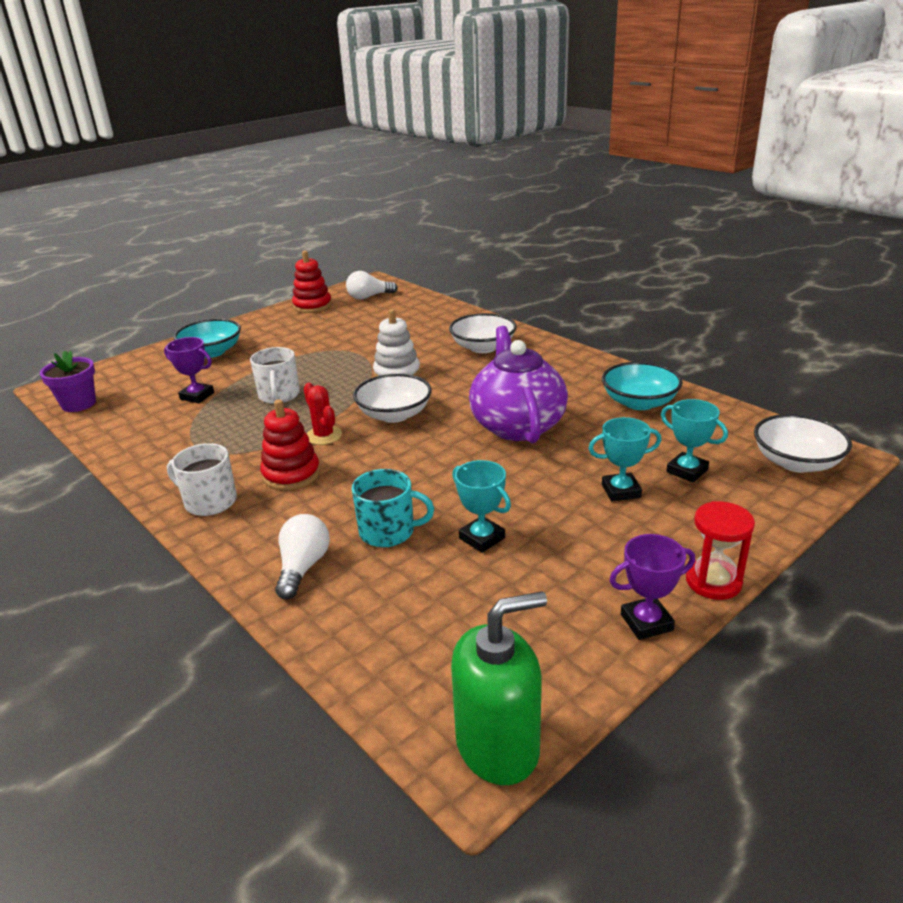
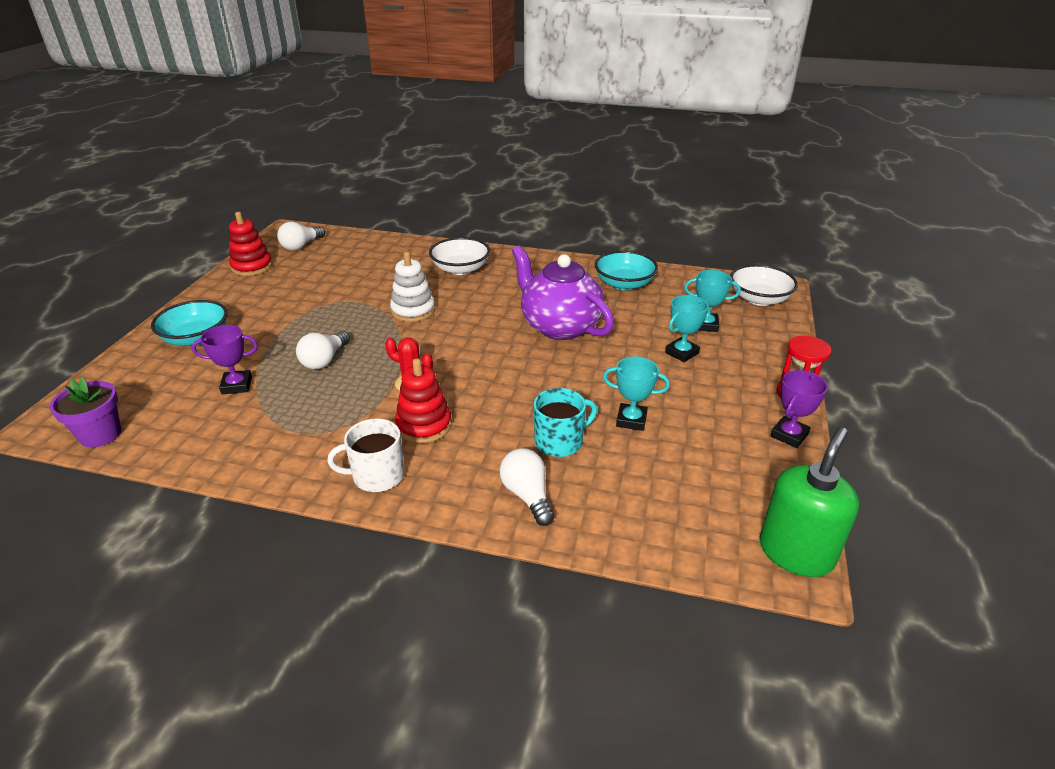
camera: 35 degrees left, 5 degrees up
white mug [250,347,300,404] -> white light bulb [296,331,350,369]
white bowl [353,374,432,423] -> none

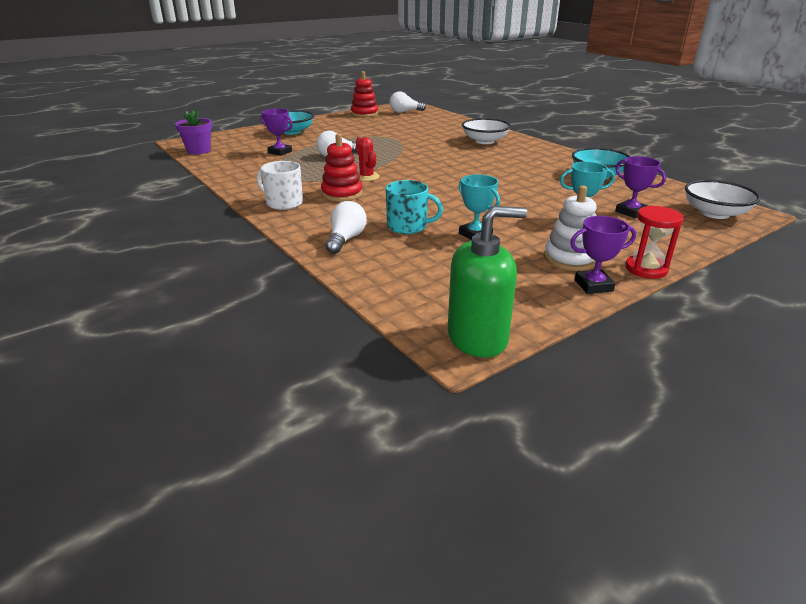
camera: 40 degrees right, 5 degrees down
white stacking toy [390,252,435,322] -> white stacking toy moved to [544,186,597,271]
purple teapot [512,246,614,340] -> none
turquoise trophy [684,270,741,332] -> purple trophy [615,156,666,218]

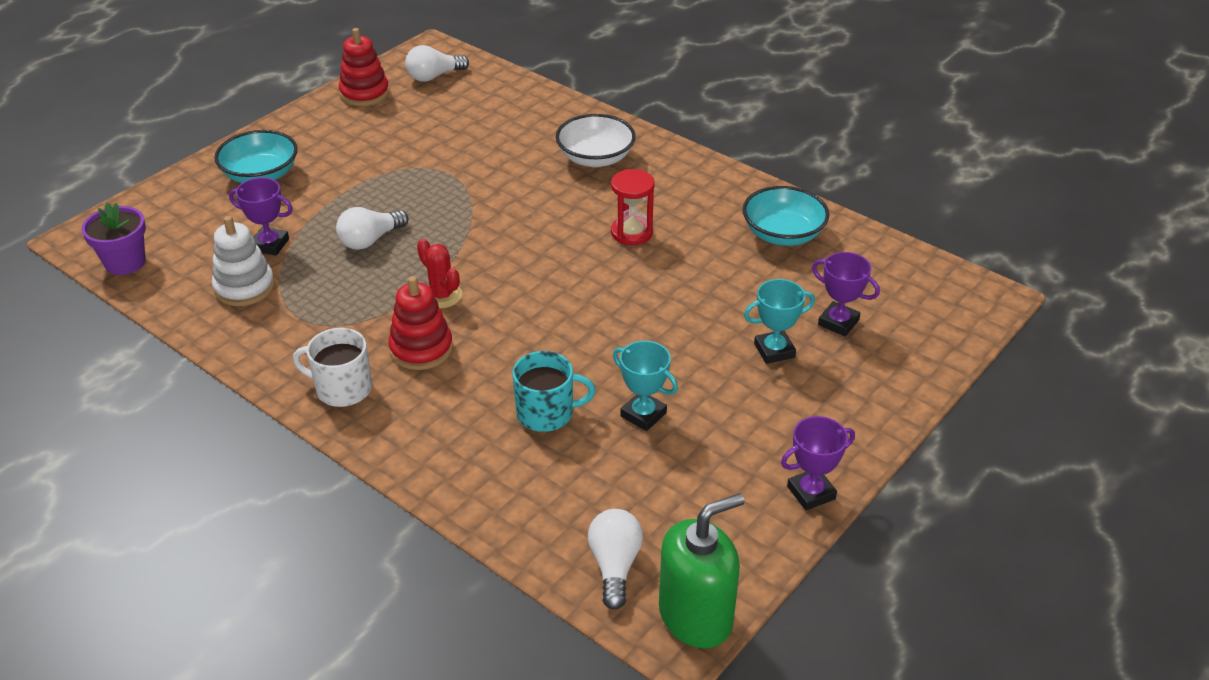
camera: 15 degrees left, 10 degrees up
white light bulb [326,201,367,254] -> white light bulb moved to [588,509,643,610]
white stacking toy [544,186,597,271] -> white stacking toy moved to [212,216,275,306]
red hourglass [625,206,684,279] -> red hourglass moved to [611,169,655,245]
white bowl [685,180,761,219] -> none

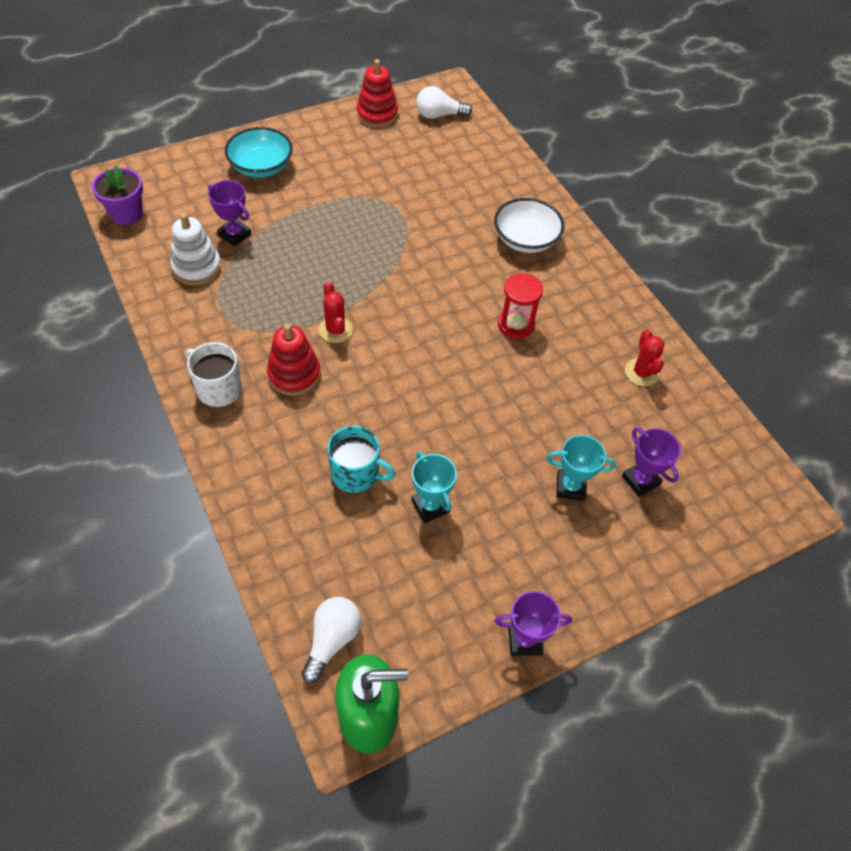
camera: 20 degrees right, 15 degrees up
white light bulb [336,207,408,250] -> none
turquoise bowl [742,186,829,246] -> red cactus [625,330,665,387]

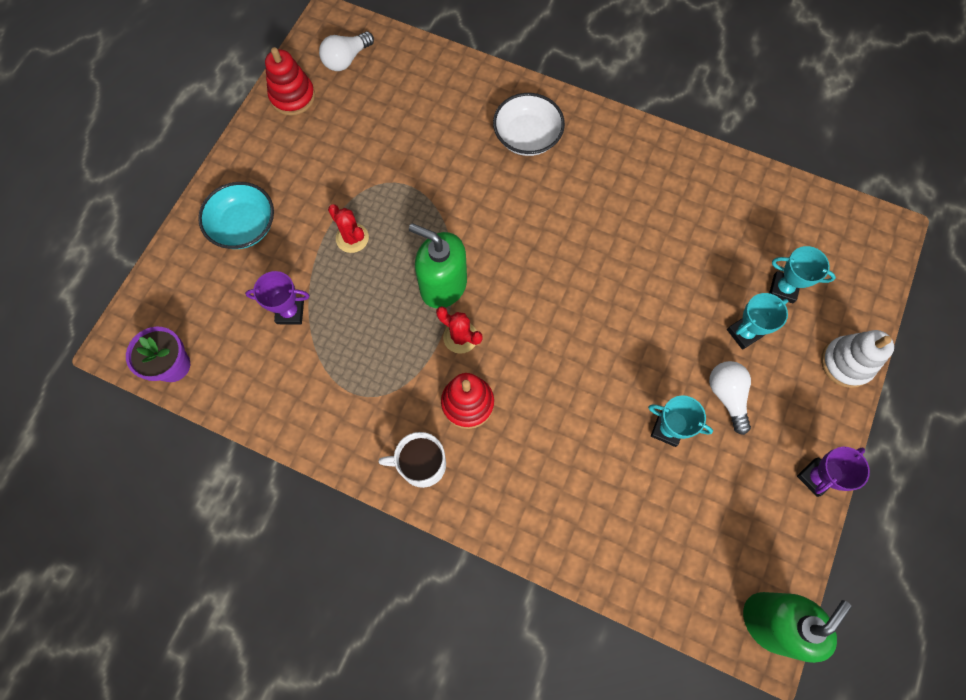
camera: 35 degrees left, 15 degrees up
white stacking toy [171,213,221,285] -> white stacking toy moved to [821,330,894,388]
white light bulb [301,597,361,684] -> white light bulb moved to [709,361,751,435]
turquoise mug [327,426,395,493] -> none
red hourglass [498,273,543,339] -> none
purple trophy [622,427,681,497] -> turquoise trophy [769,246,836,303]
red cactus [625,330,665,387] -> red cactus moved to [328,204,369,253]
none -> green soap dispenser [409,223,467,308]

